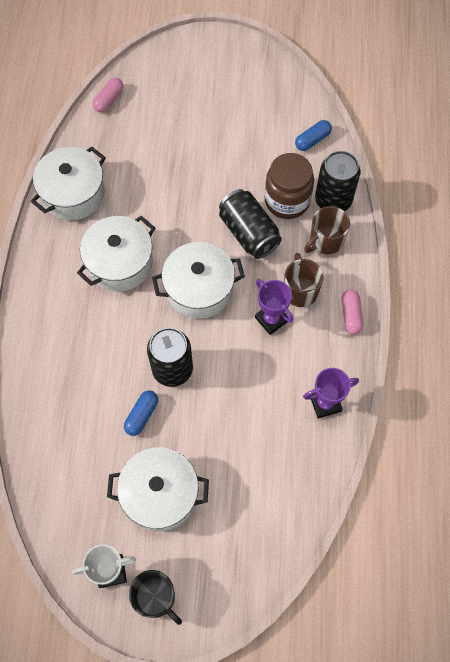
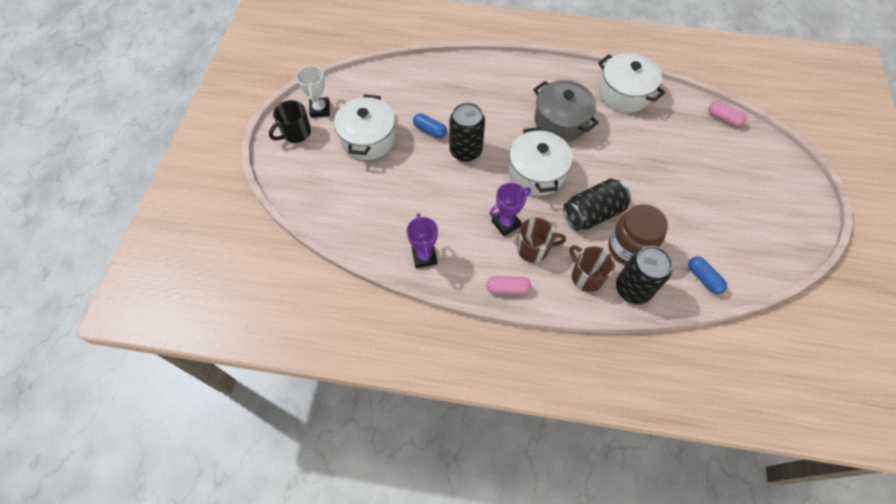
camera: 95 degrees right, 5 degrees down
white pot [77,216,155,292] -> grey pot [533,80,599,142]

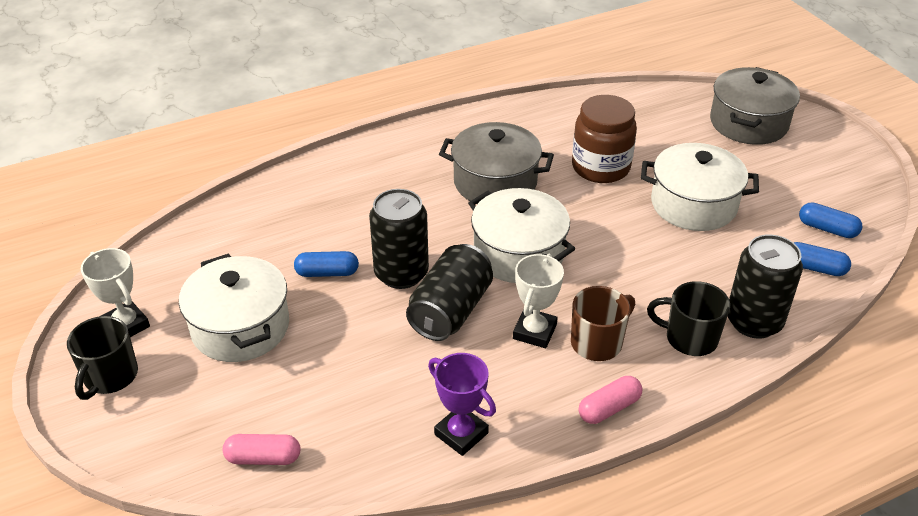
camera: 35 degrees left, 20 degrees down
purple trophy [489,183,531,236] -> white trophy [513,254,564,348]
black can [563,179,631,231] -> black can moved to [406,244,493,341]
brown mug [569,245,615,292] -> black mug [647,281,730,356]
white pot [598,53,665,113] -> white pot moved to [641,143,759,231]
brown jar [609,204,668,265] -> brown jar moved to [572,95,637,183]
pink capsule [708,101,747,127] -> pink capsule moved to [223,434,300,465]
none -> grey pot [710,67,800,145]
none -> blue capsule [799,202,863,238]

